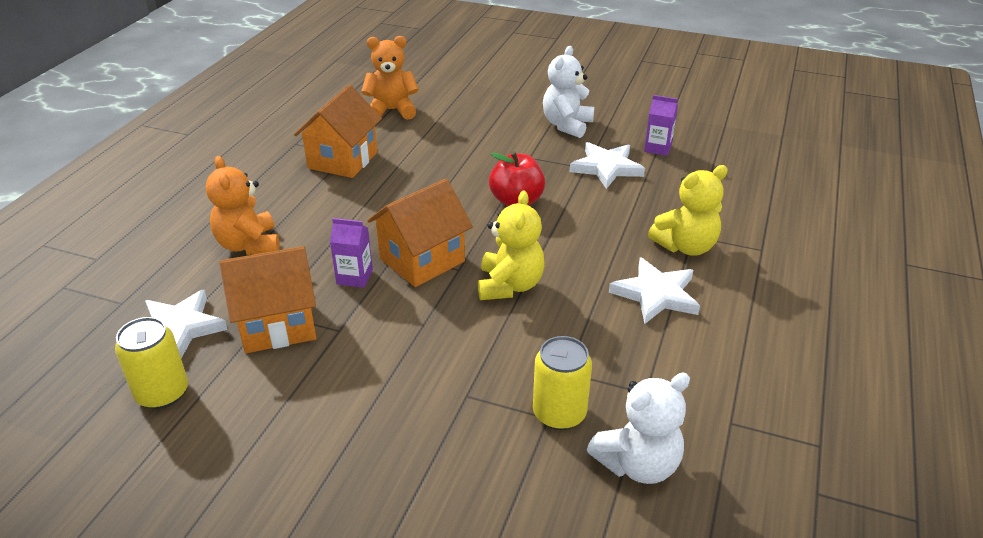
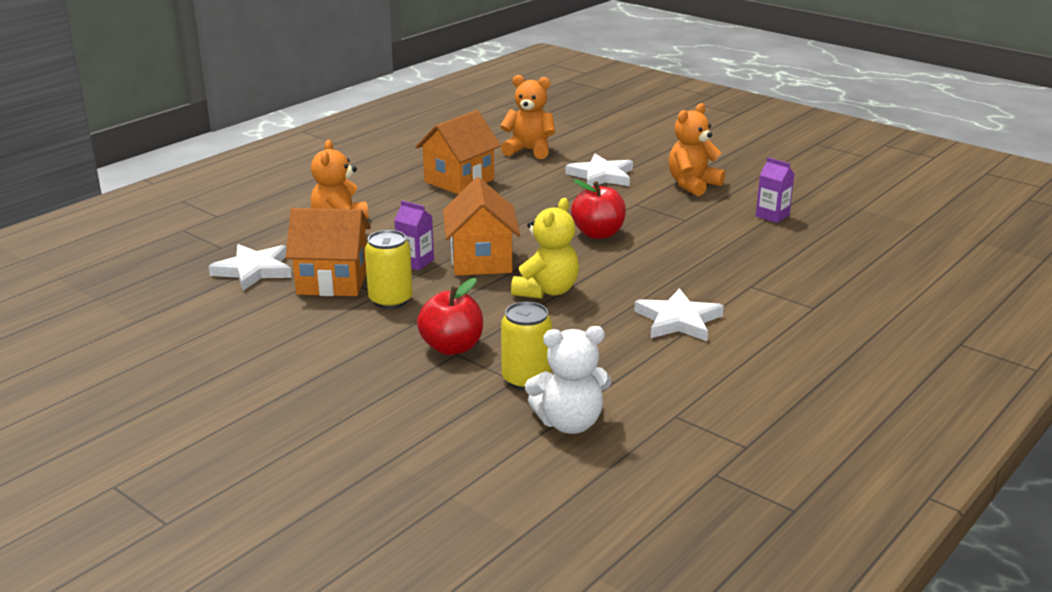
camera: 20 degrees right, 10 degrees down
yellow can [115,317,188,409] -> yellow can moved to [365,230,413,309]
orange house [367,179,473,287] -> orange house turned 75 degrees counterclockwise [443,177,520,276]
white teddy bear [543,46,594,138] -> orange teddy bear [669,103,725,196]
white star [570,142,645,189] -> white star moved to [566,154,633,186]
yellow teddy bear [648,165,728,256] -> none
none -> red apple [417,278,483,355]

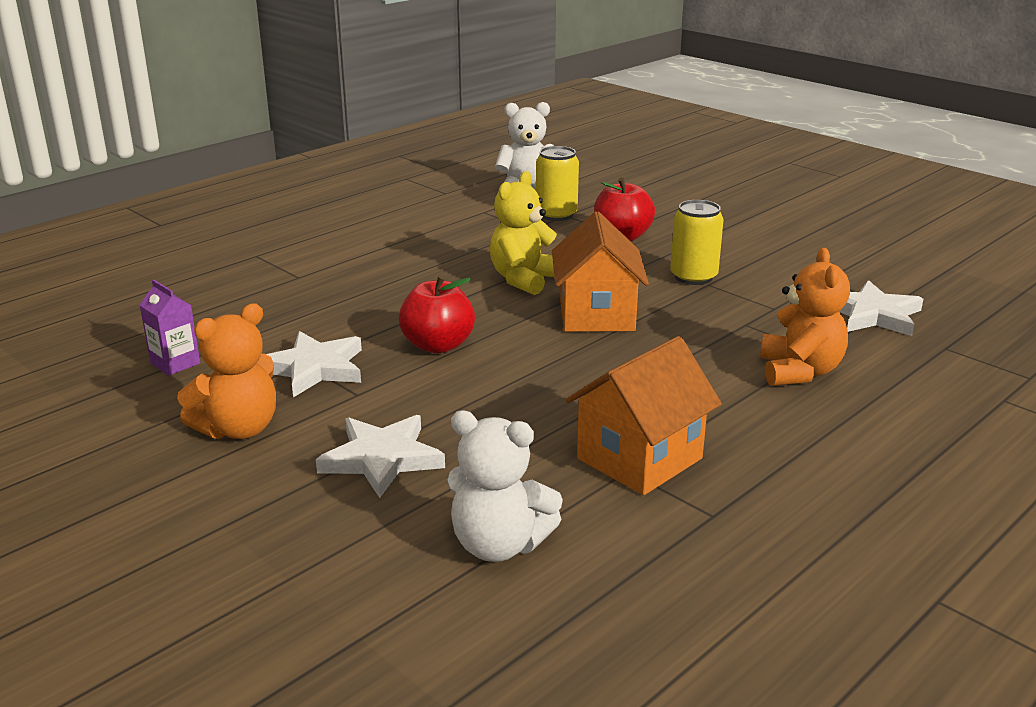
camera: 175 degrees left, 0 degrees up
orange house [286,208,371,296] -> none
purple carton [394,201,434,271] -> none
orange teddy bear [500,75,555,159] -> white teddy bear [448,410,563,562]
white star [634,288,724,341] -> white star moved to [266,331,362,397]

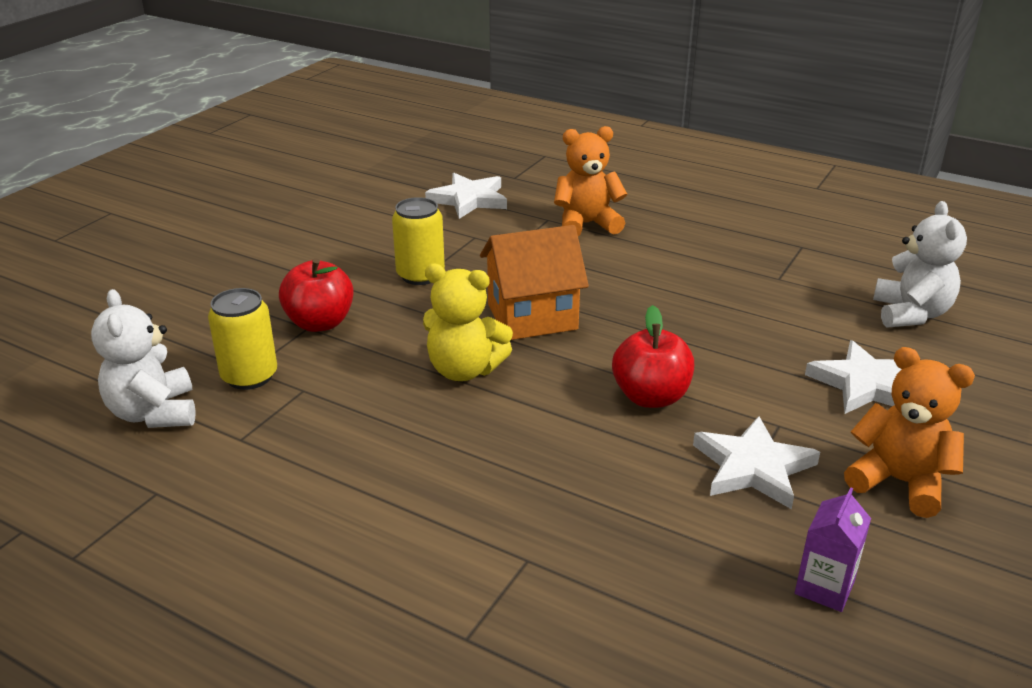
camera: 105 degrees left, 5 degrees up
orange house [566,336,722,495] -> none

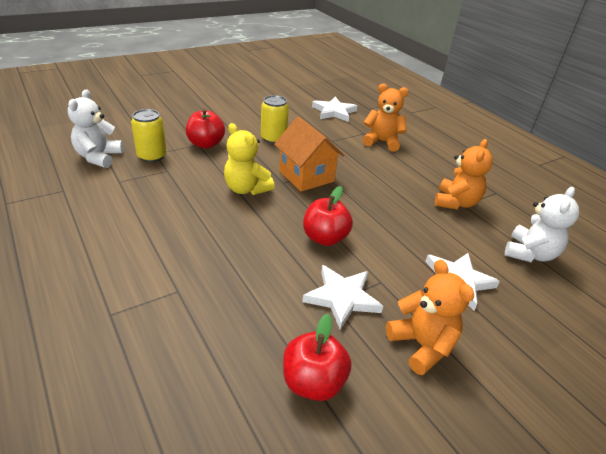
camera: 25 degrees right, 5 degrees up
orange house [480,225,589,340] -> orange house turned 45 degrees clockwise [274,117,344,192]
purple carton [795,487,871,612] -> red apple [283,314,351,401]
none -> orange teddy bear [435,139,493,209]

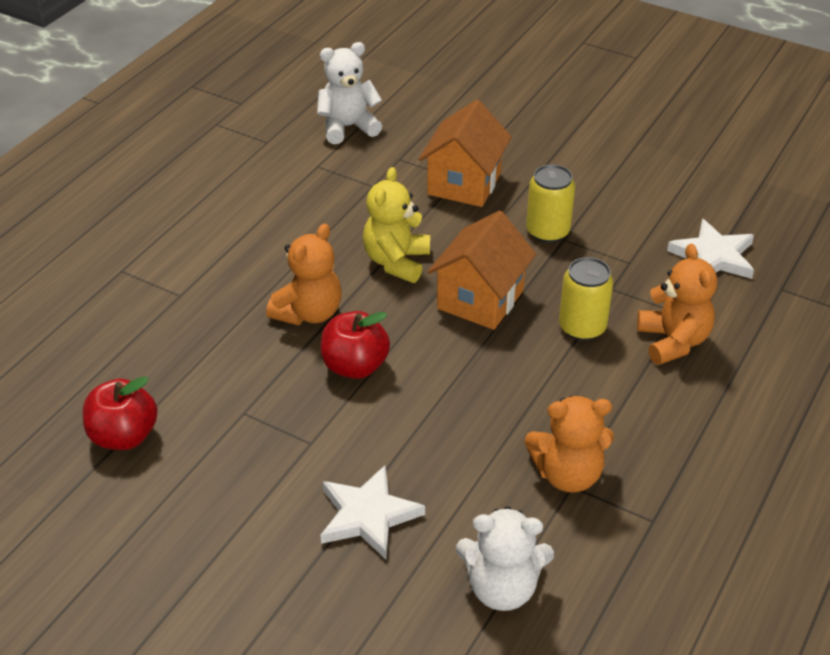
camera: 65 degrees right, 5 degrees up
yellow can [131,109,167,162] -> yellow can moved to [559,257,613,341]
red apple [186,109,225,149] -> orange house [419,100,512,207]
white star [302,265,383,330] -> none
orange teddy bear [386,259,474,375] -> orange teddy bear moved to [266,223,342,325]

